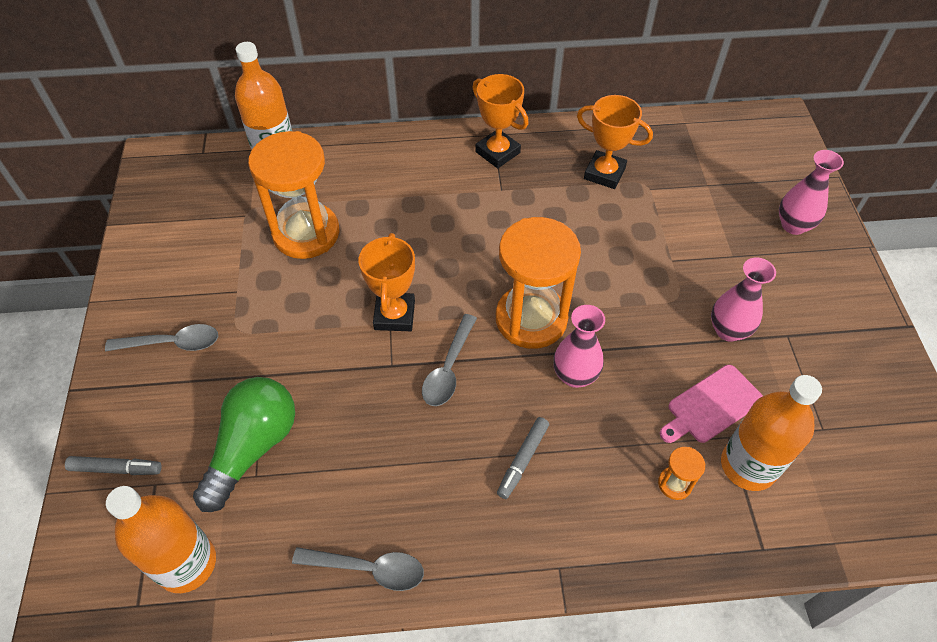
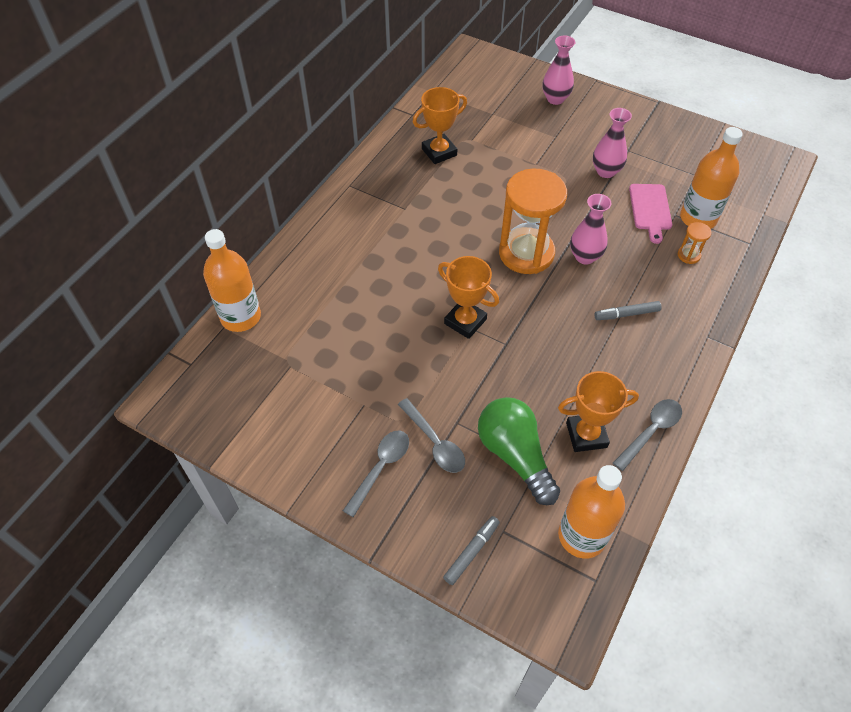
camera: 55 degrees left, 0 degrees up
orange hourglass [248,131,339,259] -> none
grey spoon [422,314,477,406] -> grey spoon moved to [398,398,465,473]
orange trophy [472,74,528,168] -> orange trophy moved to [558,371,639,452]
grey marker [497,417,549,499] -> grey marker turned 105 degrees clockwise [595,301,661,320]

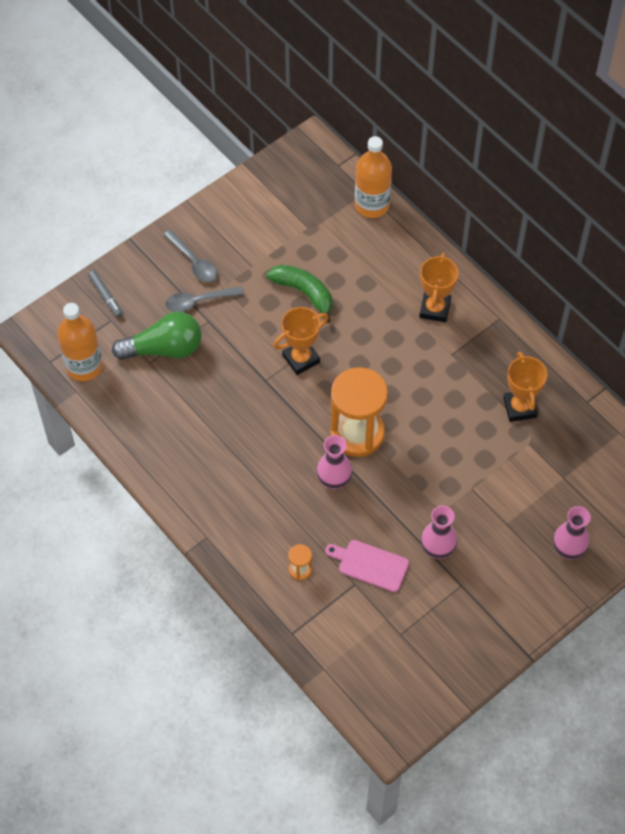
camera: 110 degrees right, 5 degrees up
orange trophy [558,371,639,452] -> orange trophy moved to [419,253,459,322]
grey marker [595,301,661,320] -> none
grey spoon [613,399,682,471] -> none
orange bottle [680,127,743,229] -> none
none -> green banana [266,265,332,323]

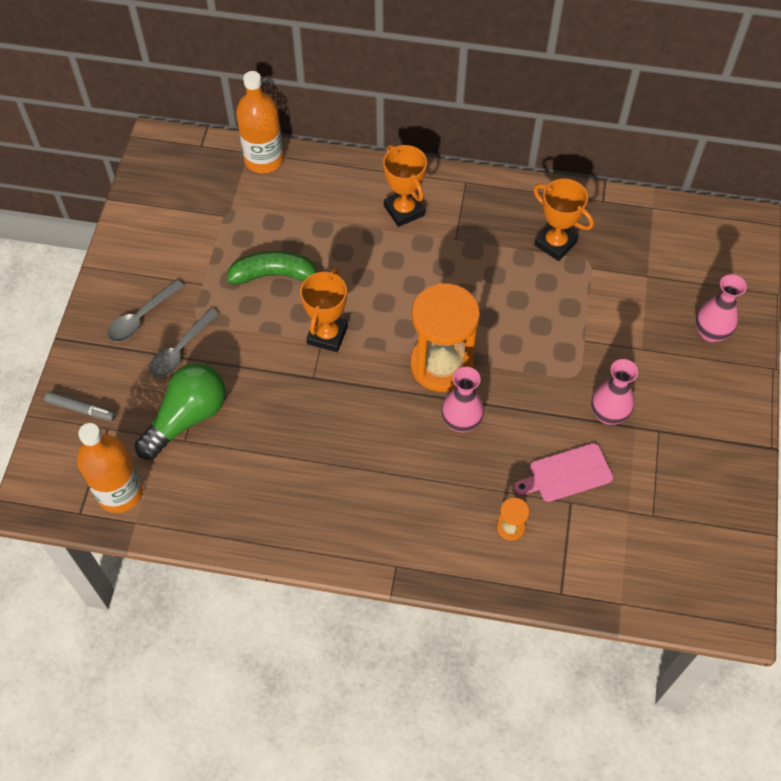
camera: 40 degrees left, 0 degrees up
grey spoon [163,230,217,282] -> grey spoon turned 120 degrees clockwise [107,280,184,342]

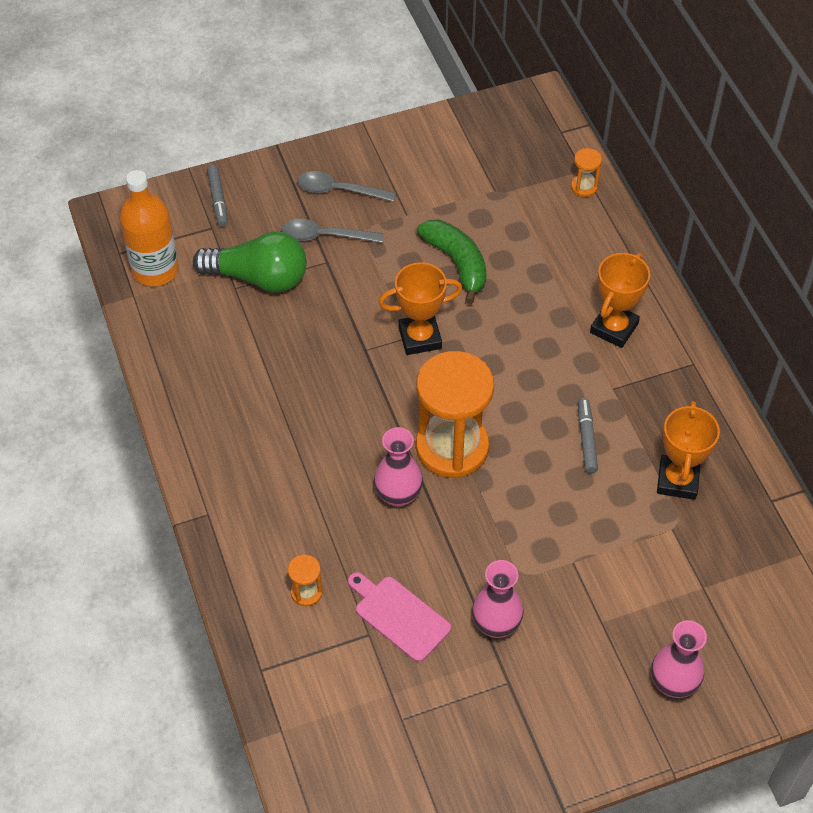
camera: 60 degrees right, 5 degrees down
orange bottle [236,71,284,173] -> orange hourglass [571,148,602,197]
none -> grey marker [578,398,598,473]

